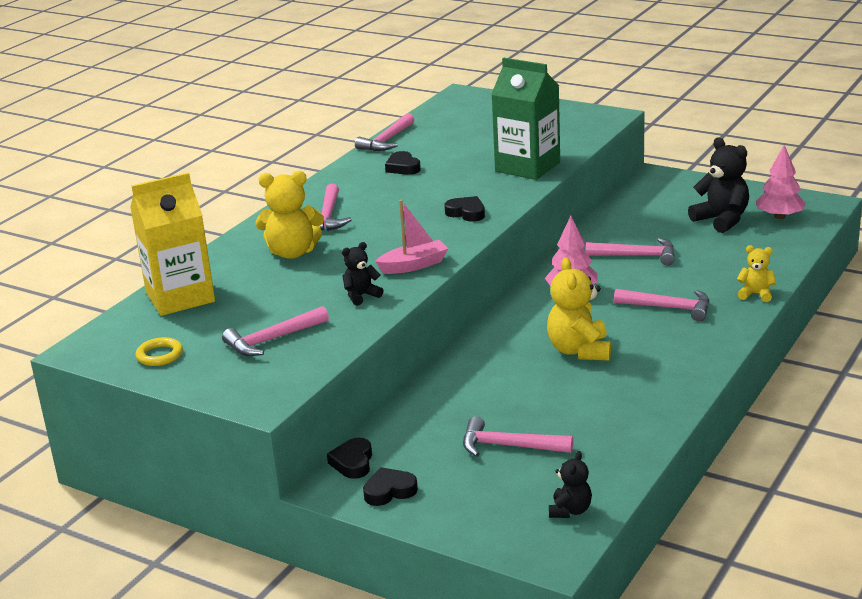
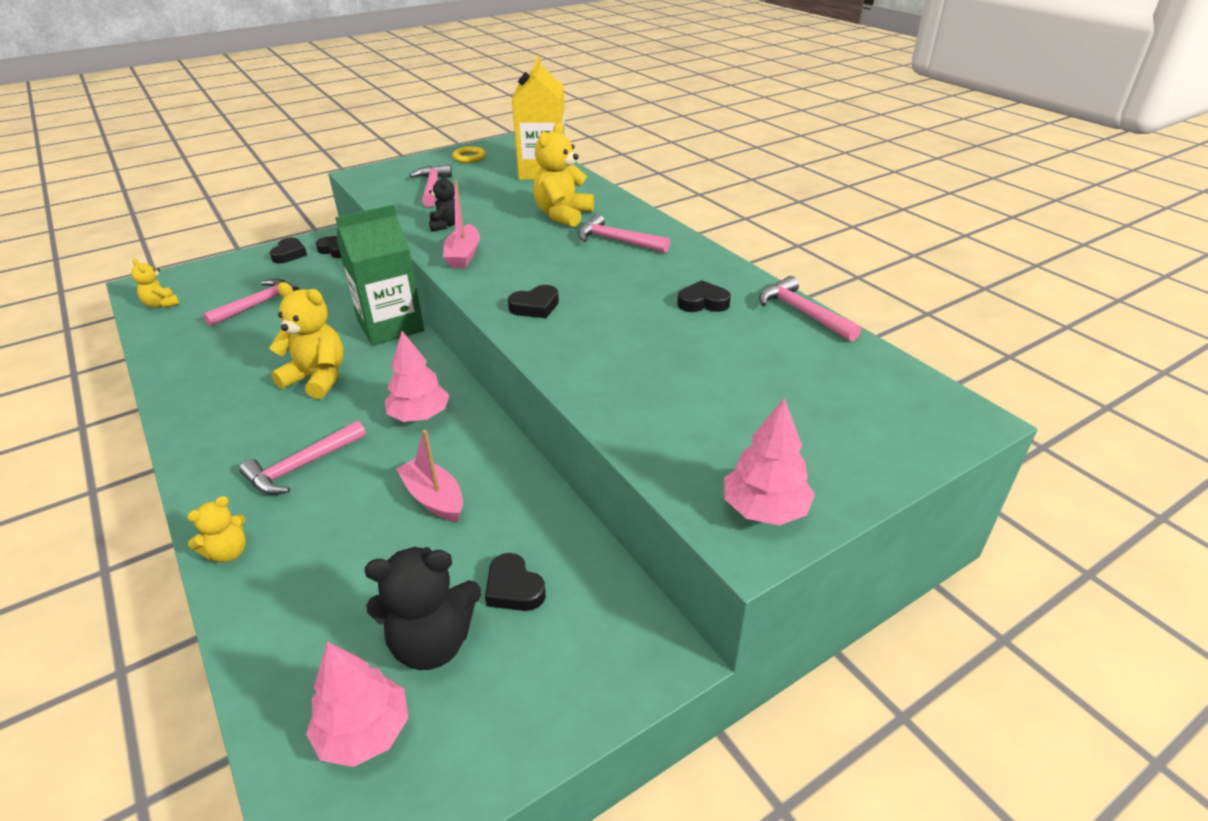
camera: 115 degrees right, 10 degrees up
green carton [491,58,560,180] -> green carton moved to [335,204,424,346]
black teddy bear [549,451,592,518] -> yellow teddy bear [131,259,179,308]
pink hammer [586,238,675,266] -> pink boat [396,430,463,522]
none -> black heart [485,553,546,611]
none -> pink tree [724,398,815,525]

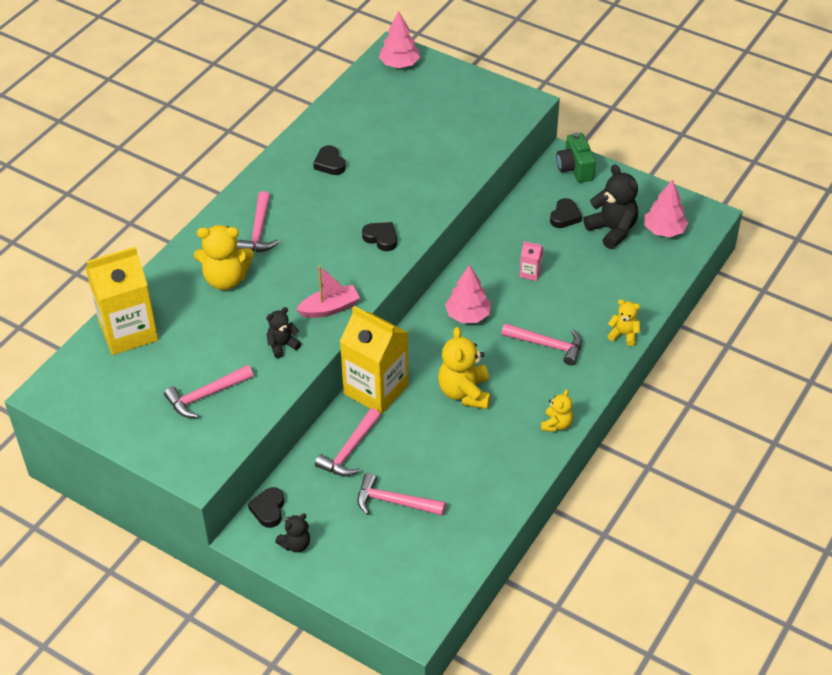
camera: 115 degrees left, 10 degrees up
yellow teddy bear [131,259,179,308] -> yellow teddy bear moved to [541,389,573,432]
black heart [270,238,307,263] -> black teddy bear [275,513,310,552]
green carton [335,204,424,346] -> yellow carton [340,306,409,414]
pink boat [396,430,463,522] -> pink carton [519,241,543,281]
yellow ring [452,146,486,163] -> none
pink tree [724,398,815,525] -> pink tree moved to [379,11,420,68]
pink hammer [759,276,861,342] -> pink hammer moved to [315,408,381,477]
none -> green camera [556,132,596,183]

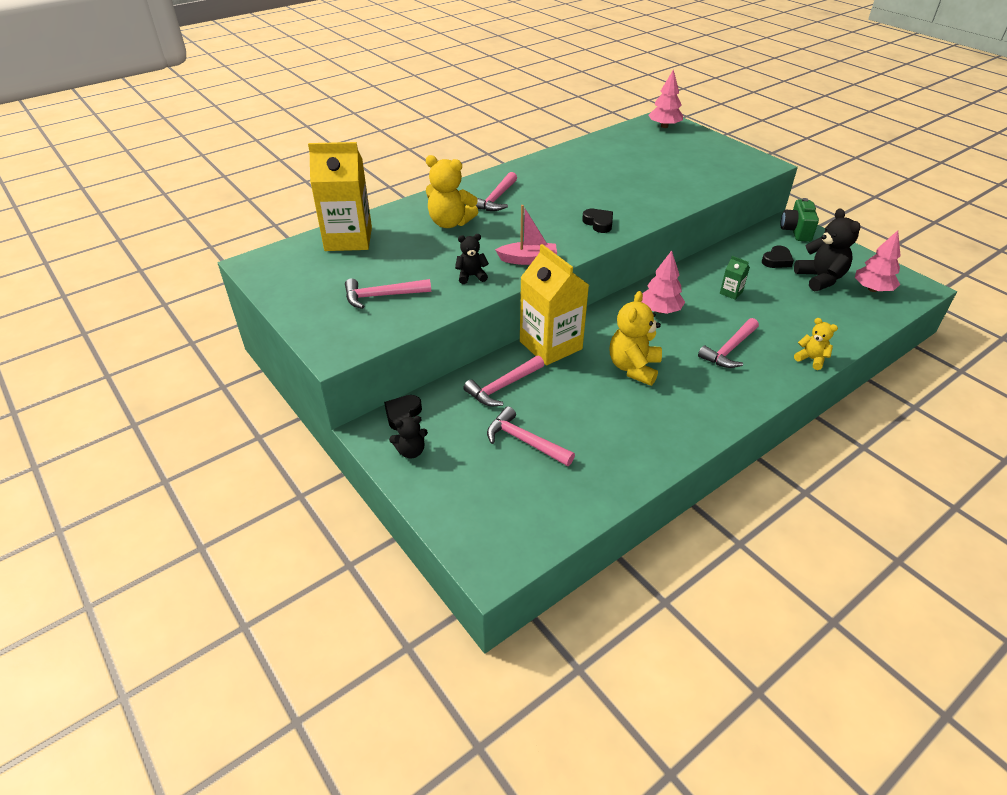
camera: 20 degrees right, 5 degrees down
black heart [313,145,346,175] -> none
pink hammer [501,323,582,366] -> pink hammer turned 90 degrees clockwise [698,318,759,368]
pink carton [519,241,543,281] -> green carton [720,256,750,300]
yellow teddy bear [541,389,573,432] -> none

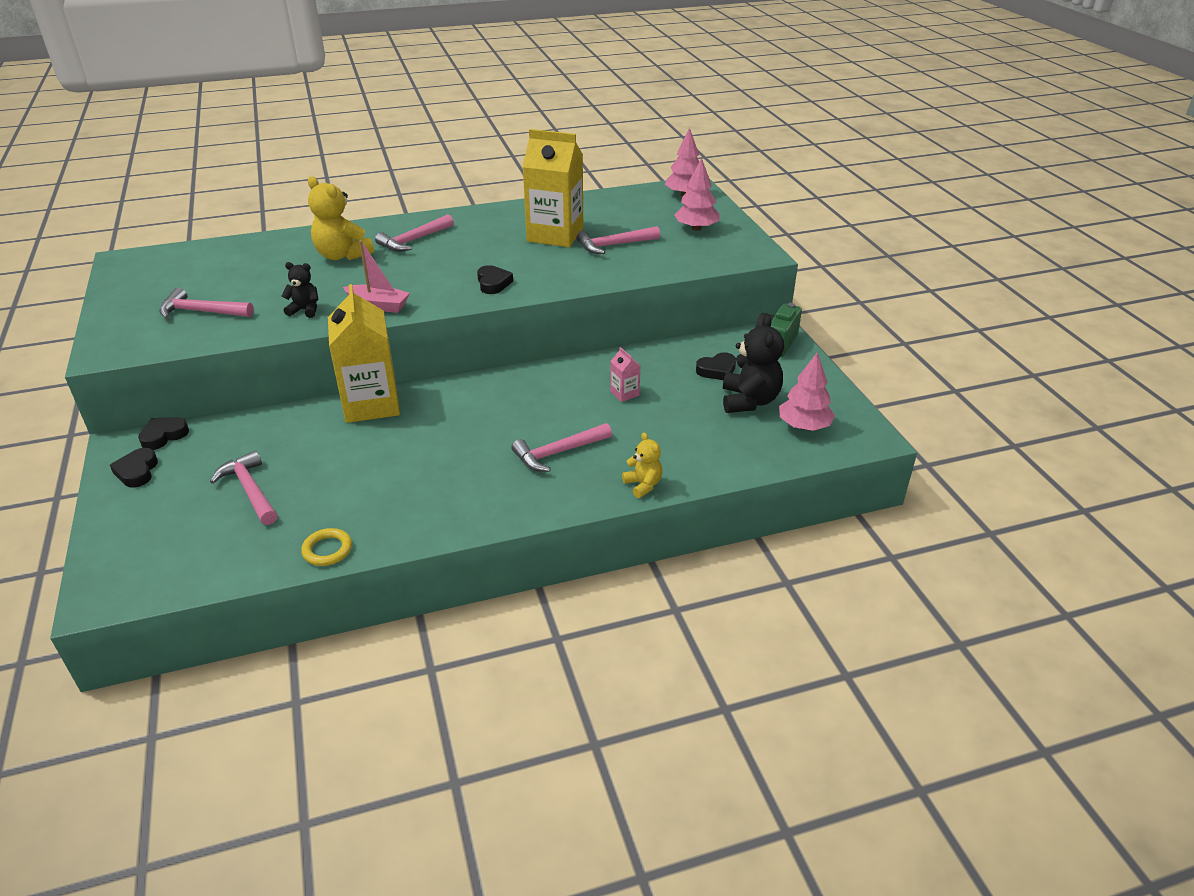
camera: 20 degrees right, 5 degrees down
yellow carton [308,142,372,251] -> yellow carton moved to [522,129,583,247]
black teddy bear [389,416,428,458] -> black heart [110,448,158,488]
pink hammer [463,356,544,407] -> pink hammer moved to [577,226,660,254]
yellow teddy bear [610,291,662,386] -> none
pink tree [642,250,685,314] -> pink tree moved to [674,158,720,231]
green carton [720,256,750,300] -> pink carton [610,347,641,402]
none -> yellow ring [301,528,352,566]

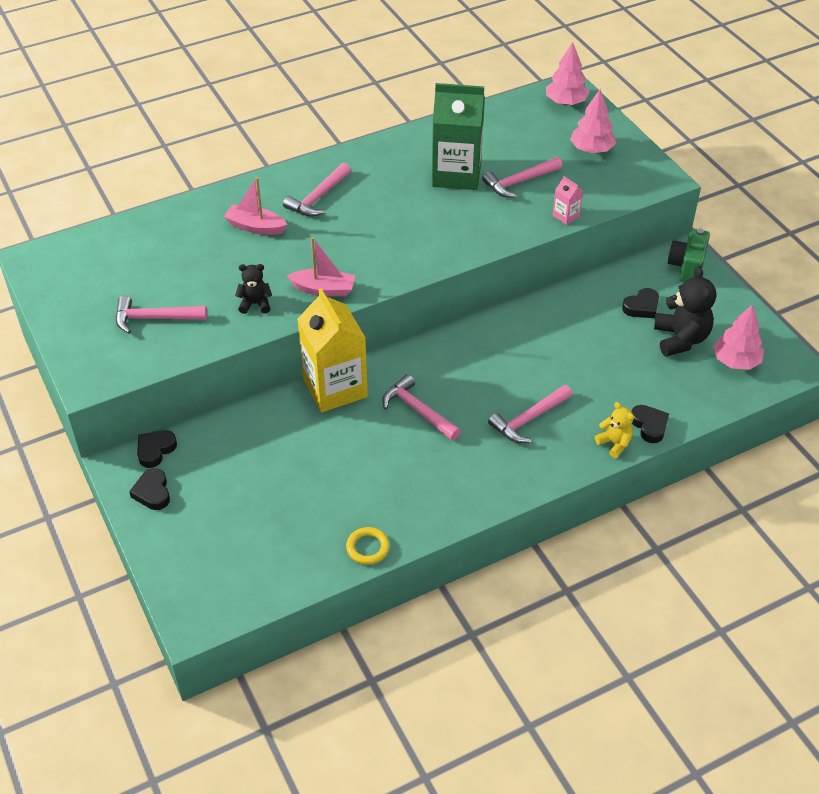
camera: 10 degrees left, 10 degrees up
pink hammer [210,450,277,525] -> pink hammer moved to [382,374,461,441]
yellow teddy bear [308,176,374,260] -> pink boat [224,177,287,235]
black heart [477,265,513,294] -> black heart moved to [631,405,669,443]
yellow carton [522,129,583,247] -> green carton [432,83,485,190]
pink carton [610,347,641,402] -> pink carton moved to [553,176,583,225]

